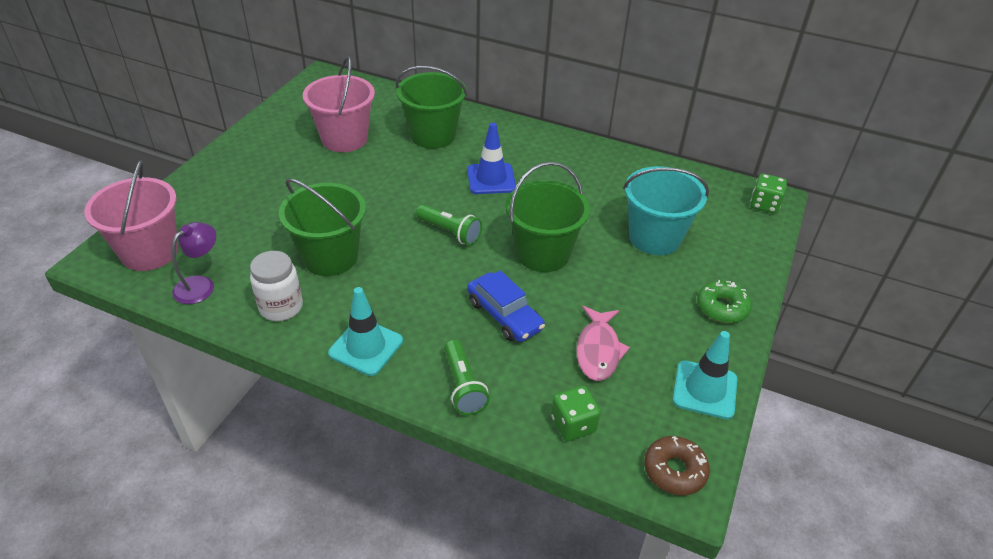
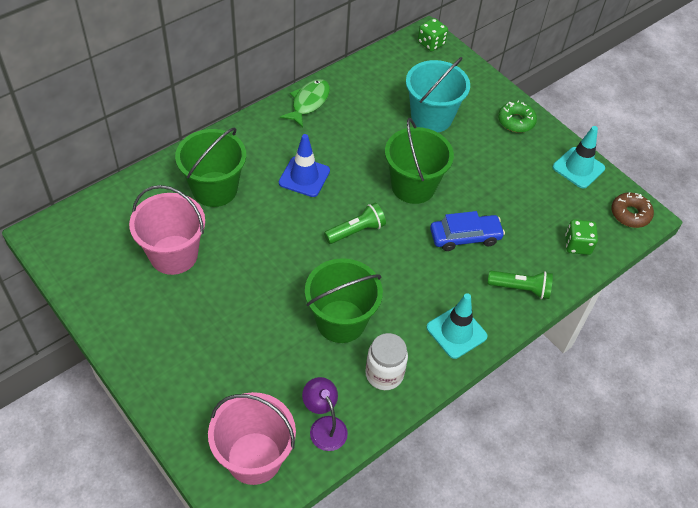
camera: 65 degrees left, 10 degrees up
pink fish [576,306,630,381] -> none
none -> green fish [280,79,330,128]

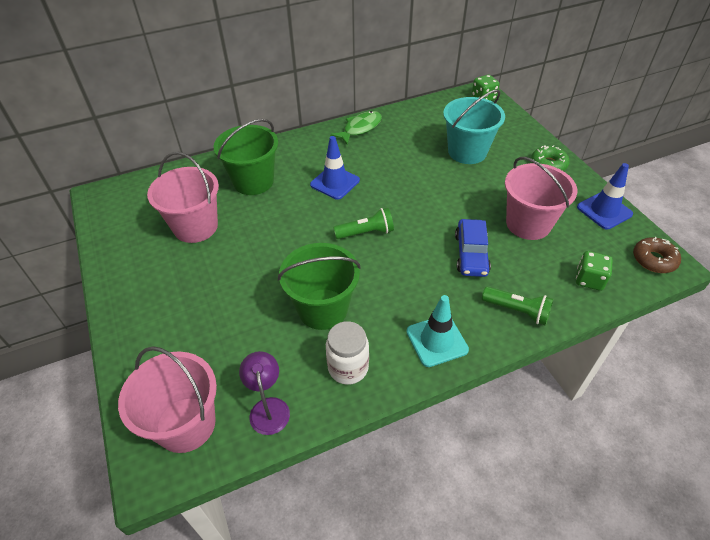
camera: 20 degrees right, 5 degrees down
green bucket [385,118,454,204] -> none
blue car [430,211,505,251] -> blue car turned 90 degrees clockwise [455,219,491,277]
turquoise traffic cone [553,126,605,189] -> blue traffic cone [577,163,633,229]
none -> pink bucket [505,157,577,240]

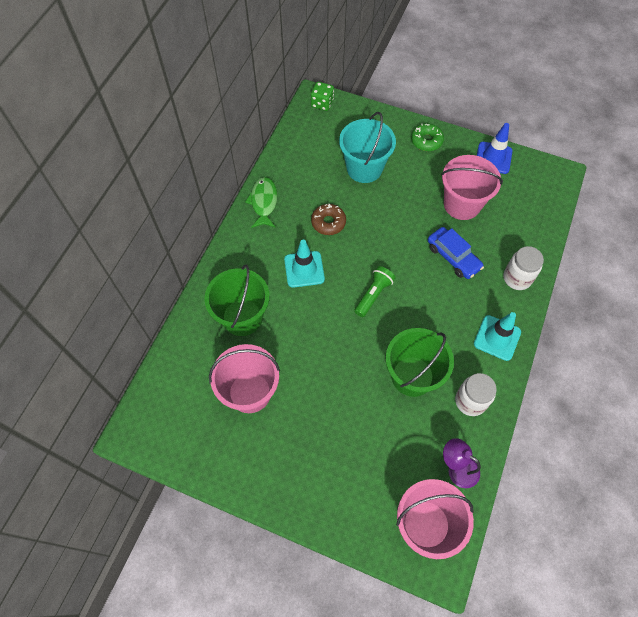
camera: 45 degrees left, 15 degrees up
blue traffic cone [310,136,360,200] -> turquoise traffic cone [284,240,325,288]
green flashlight [482,287,553,326] -> white jar [504,246,544,290]
green dice [576,251,613,291] -> none
brown donut [633,237,681,273] -> brown donut moved to [311,204,346,235]

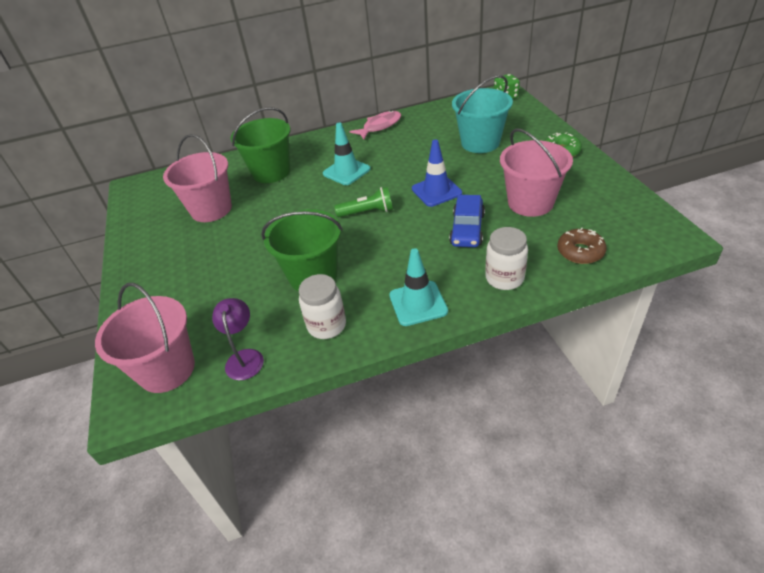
camera: 55 degrees right, 20 degrees down
green fish [245,177,278,228] -> pink fish [350,110,401,139]
brown donut [311,204,346,235] -> brown donut moved to [557,228,607,264]
blue traffic cone [477,123,513,174] -> blue traffic cone moved to [412,139,462,207]

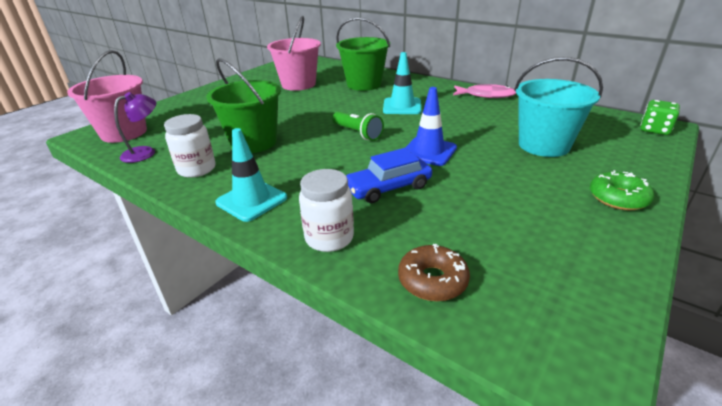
camera: 50 degrees right, 10 degrees down
pink bucket [500,128,573,217] -> none

